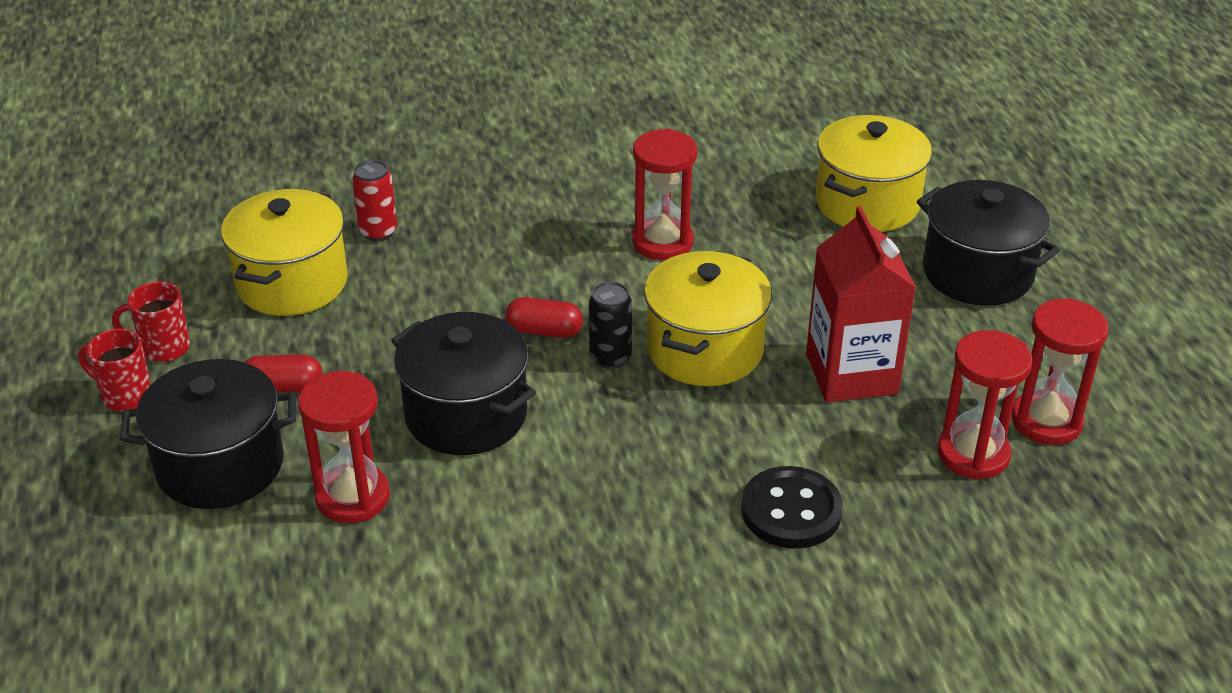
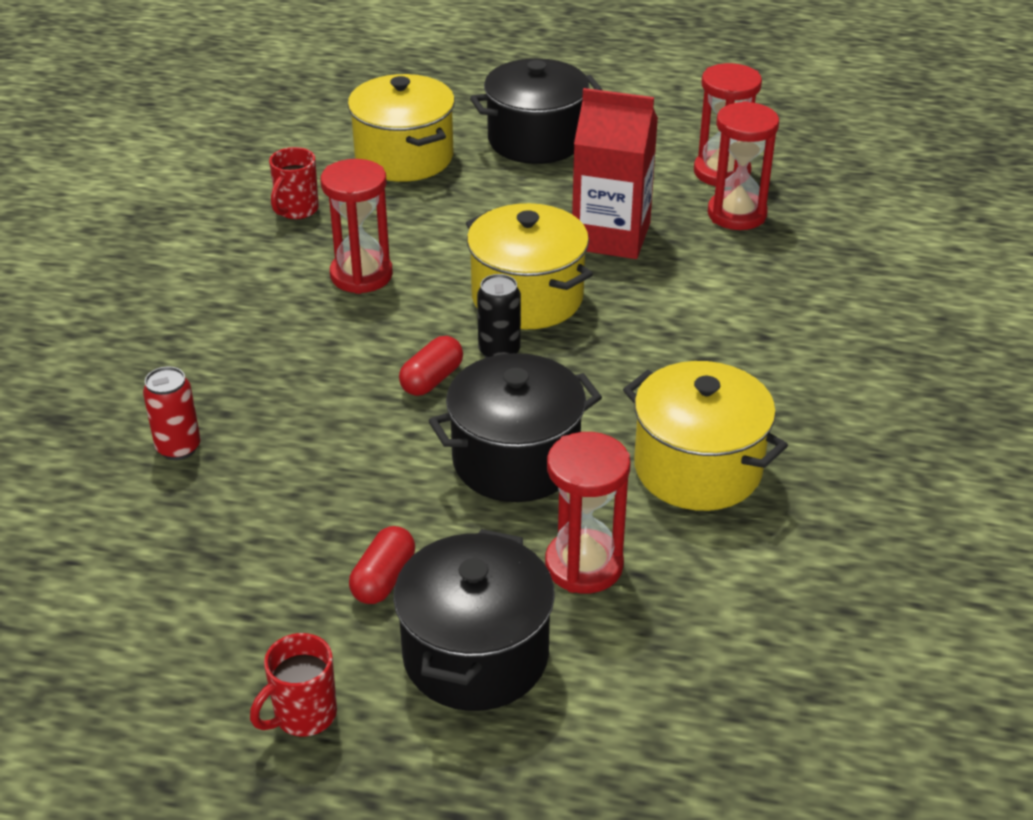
camera: 65 degrees left, 0 degrees up
red mug [112,281,190,362] -> red mug moved to [269,147,319,219]
yellow pot [221,189,348,316] -> yellow pot moved to [623,361,788,511]
black button [741,466,843,549] -> none

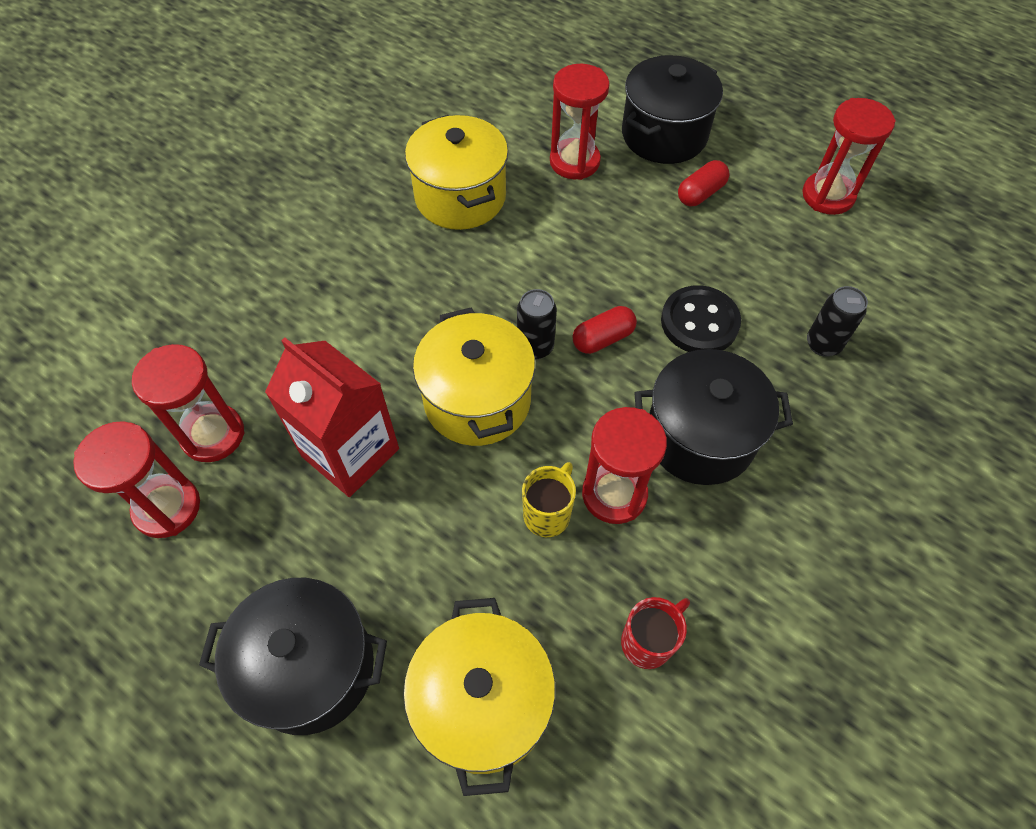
camera: 155 degrees left, 20 degrees up
red can [143,367,201,460] -> black can [807,286,868,357]
red mug [250,633,337,737] -> none
black pot [429,353,602,502] -> black pot moved to [634,349,793,485]
none -> yellow mug [522,462,576,537]
none -> black button [661,285,741,352]
none -> red hourglass [802,98,896,215]

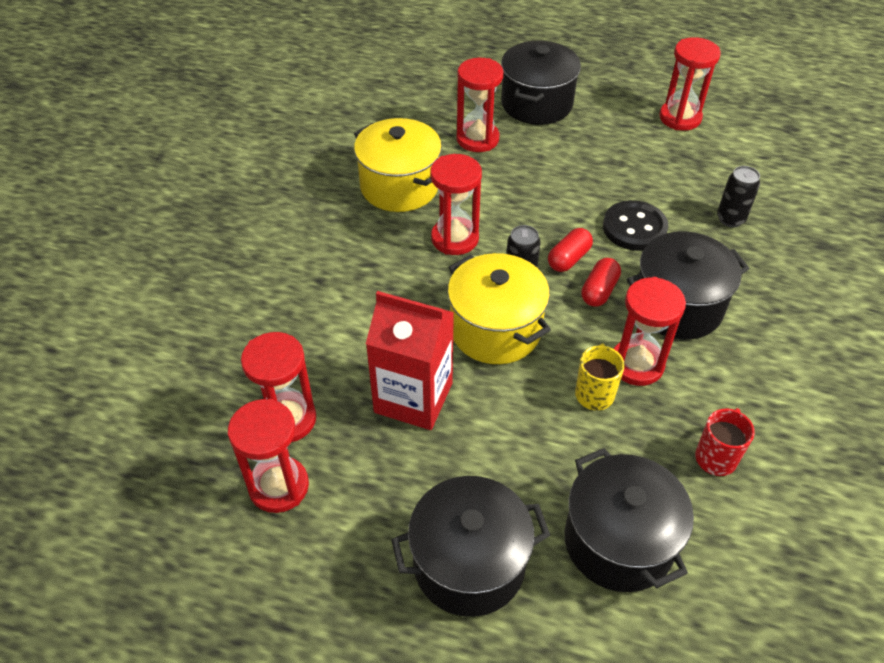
camera: 20 degrees left, 10 degrees down
yellow pot [403,598,556,796] -> black pot [565,448,694,592]
red capsule [678,160,730,206] -> red capsule moved to [581,258,621,307]
none -> red hourglass [430,154,482,255]

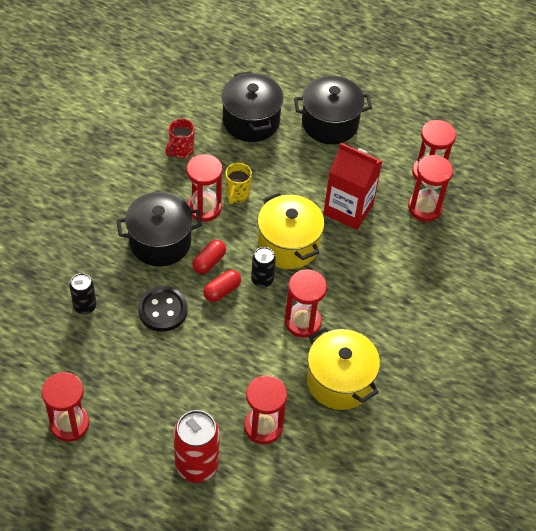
camera: 175 degrees left, 5 degrees up
black pot [501,41,581,125] -> red can [173,410,220,483]

